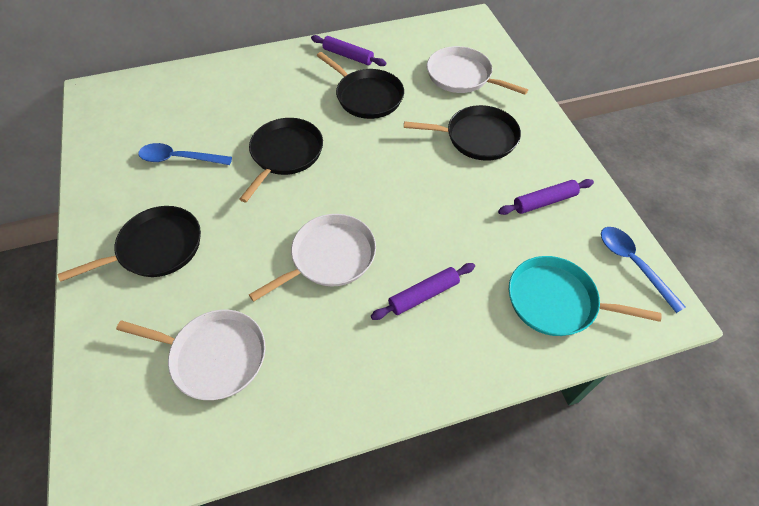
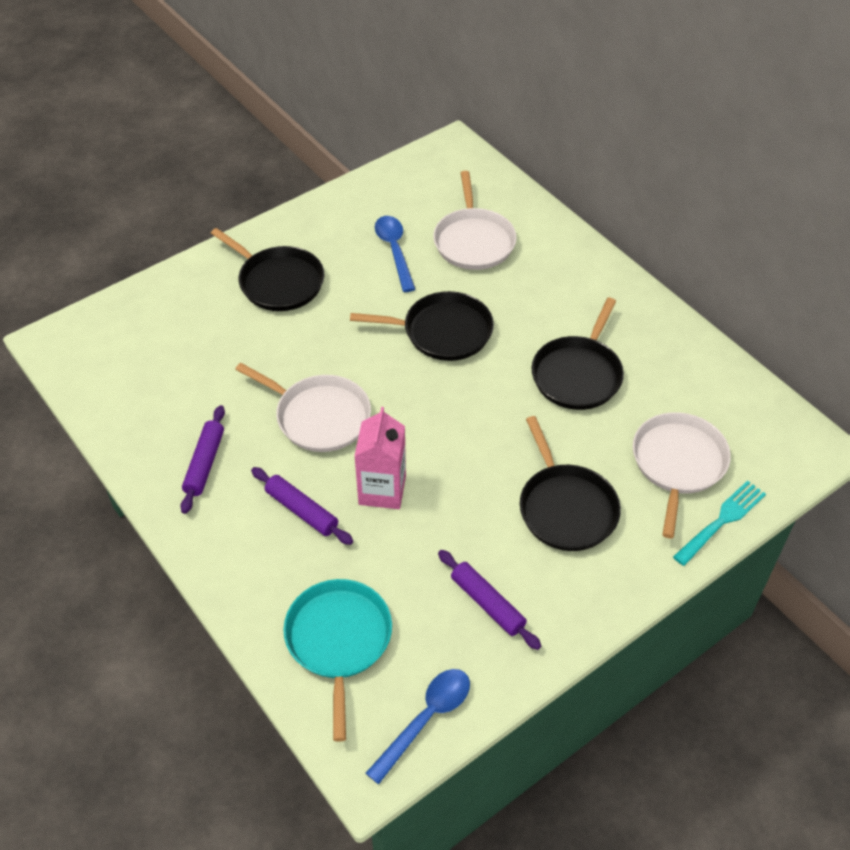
camera: 70 degrees right, 5 degrees down
white pan [116,310,266,400] -> white pan moved to [433,171,517,270]
purple rolling pin [311,35,386,66] -> purple rolling pin moved to [180,405,225,514]
none -> pink carton [354,407,406,509]
none -> turquoise fork [673,480,766,566]

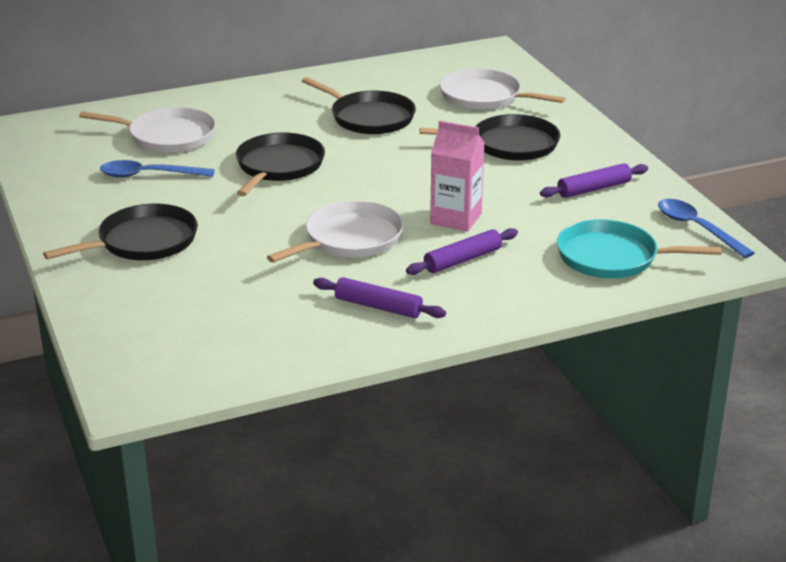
camera: 75 degrees left, 20 degrees down
turquoise fork [673,480,766,566] -> none

